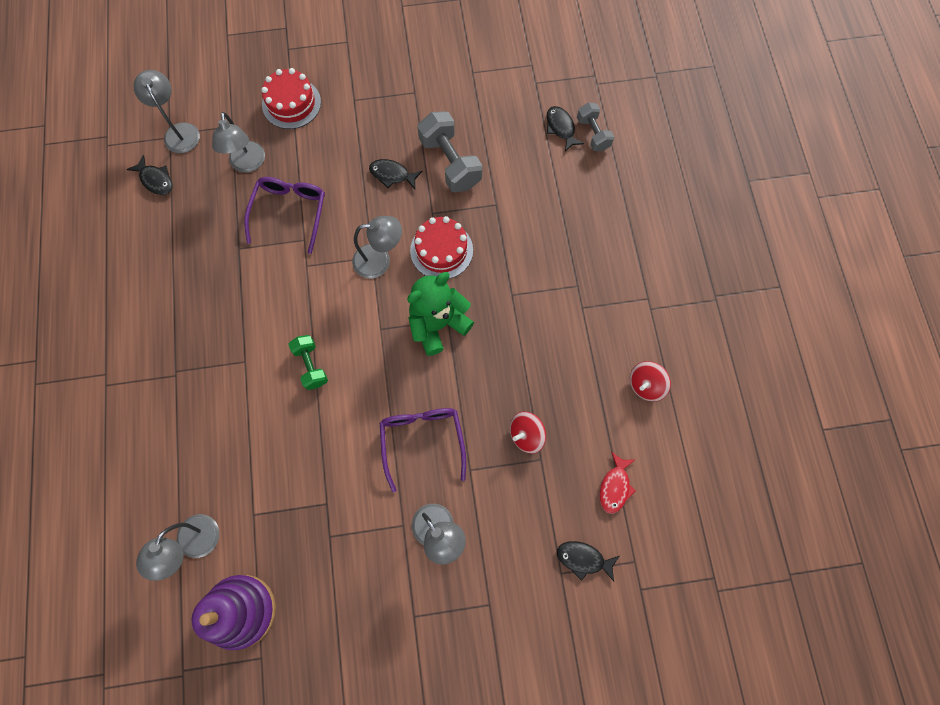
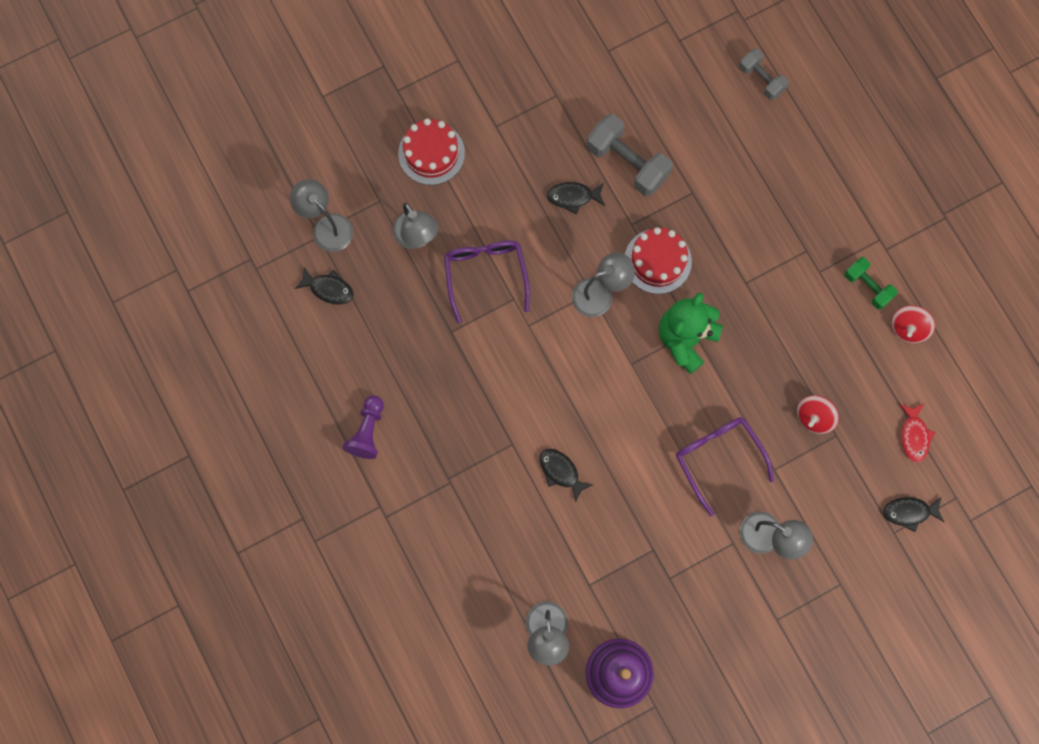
camera: 20 degrees left, 5 degrees up
green dumbbell [288,335,328,390] -> green dumbbell moved to [844,257,898,310]
black fish [546,106,584,152] -> black fish moved to [539,449,593,502]
none -> purple pawn [343,395,384,459]

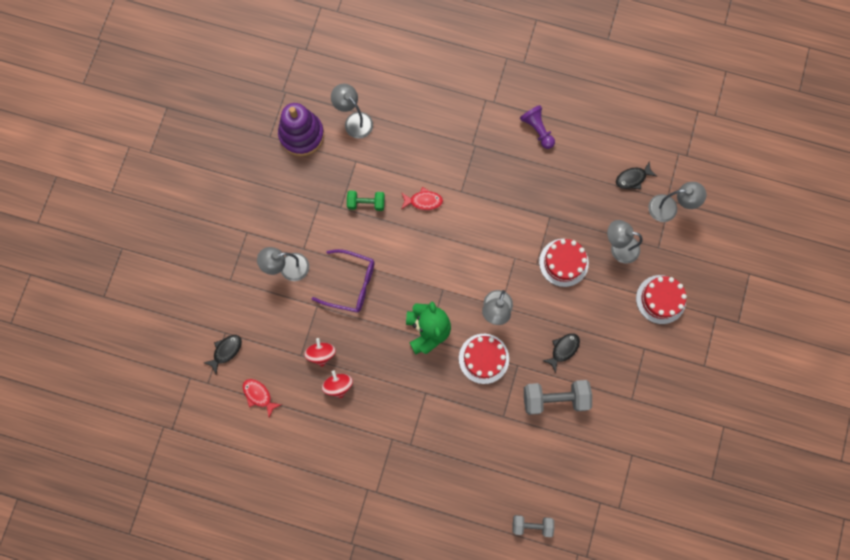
camera: 135 degrees right, 0 degrees up
purple glasses [444,241,530,324] -> red cake [539,239,589,287]
black fish [539,449,593,502] -> red fish [401,187,443,210]
green dumbbell [844,257,898,310] -> green dumbbell moved to [347,190,385,211]
red spinning top [891,305,935,343] -> red spinning top moved to [322,370,353,398]

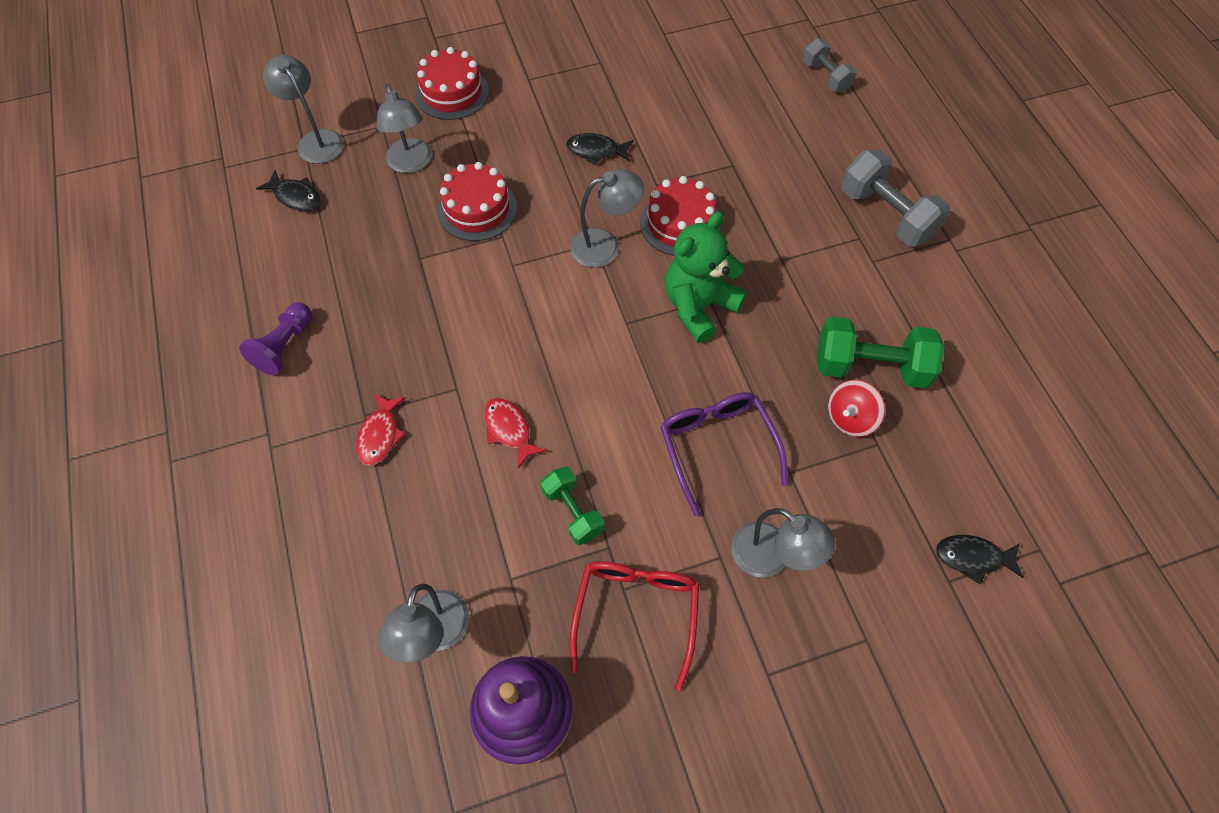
camera: 125 degrees left, 15 degrees down
red fish [243,379,282,417] -> red fish moved to [356,393,406,466]
red spinning top [322,370,353,398] -> green dumbbell [817,316,945,388]
grey dumbbell [524,380,592,415] -> grey dumbbell moved to [841,149,951,246]
none -> red glasses [570,561,699,692]

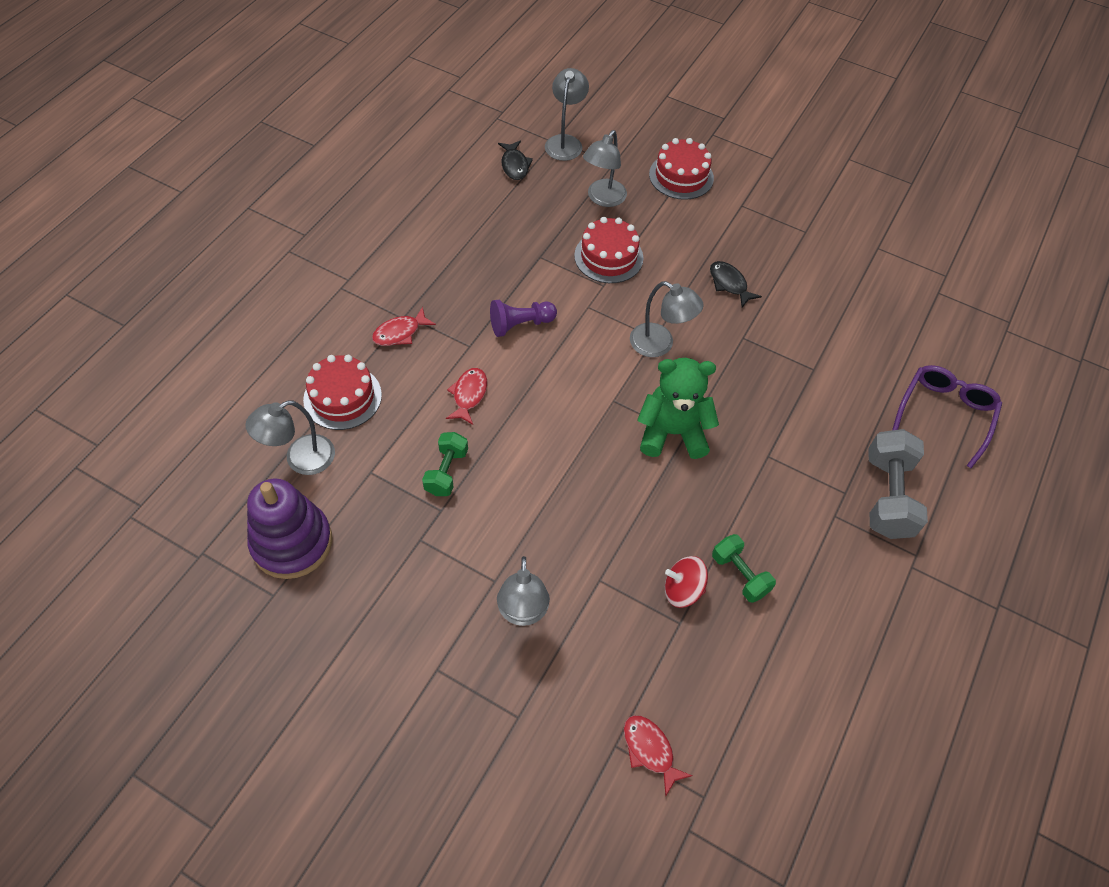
camera: 45 degrees right, 5 degrees down
purple pawn [239,302,312,376] -> purple pawn moved to [490,300,557,337]
red glasses [570,561,699,692] -> none
red cake [640,176,720,256] -> red cake moved to [303,355,382,430]
purple glasses [660,392,788,516] -> purple glasses moved to [892,365,1002,468]
grey dumbbell [803,38,857,92] -> none
green dumbbell [817,316,945,388] -> green dumbbell [712,534,776,603], size x0.60
black fish [936,535,1024,585] -> red fish [624,715,693,796]

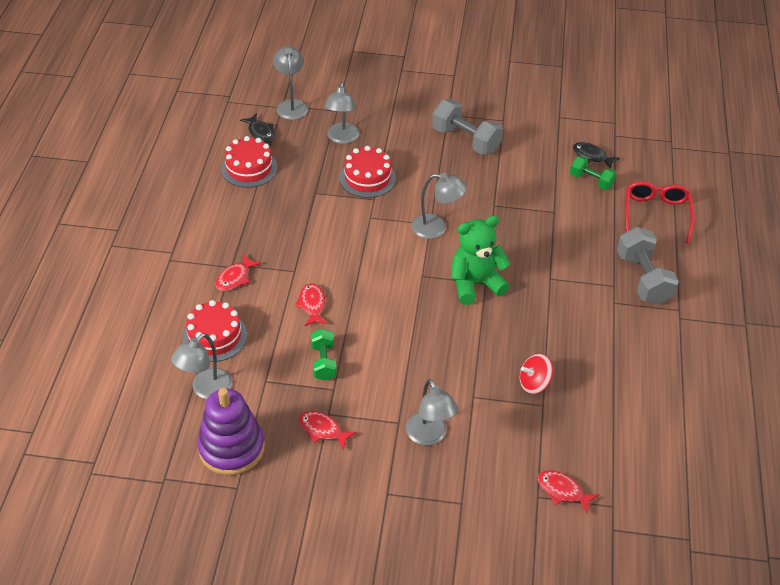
camera: 20 degrees left, 10 degrees down
purple pawn [490,300,557,337] -> none
red cake [649,138,714,200] -> red cake moved to [221,136,277,188]
black fish [710,261,762,307] -> black fish moved to [573,142,620,169]
green dumbbell [712,534,776,603] -> green dumbbell moved to [570,156,616,190]
purple glasses [892,365,1002,468] -> red glasses [625,181,695,244]
none -> red fish [299,411,357,451]
none -> grey dumbbell [432,99,503,155]

